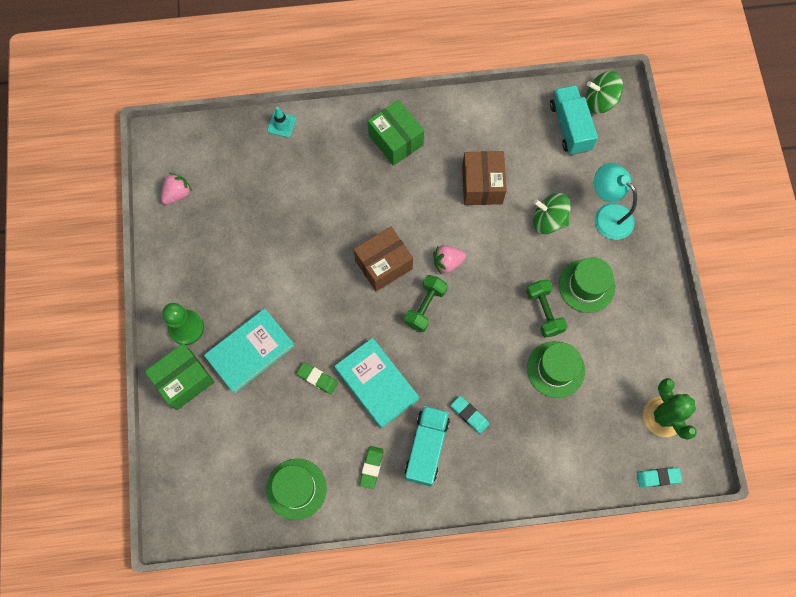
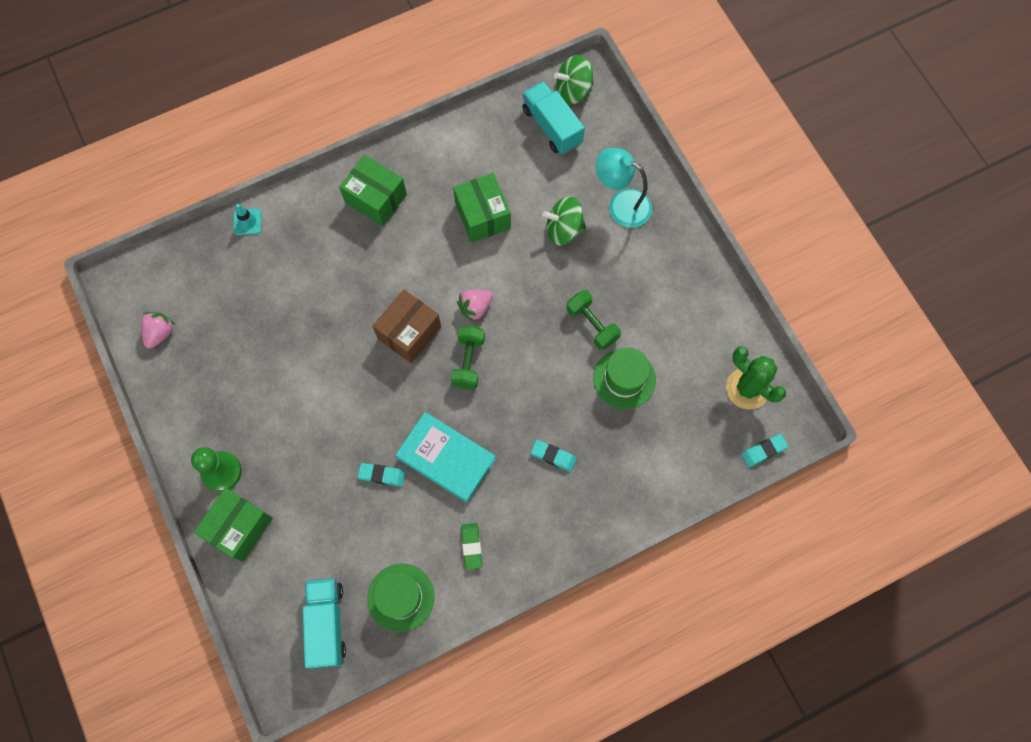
camera: 20 degrees left, 0 degrees up
turquoise book [204,308,295,394] -> none
green eraser [296,362,338,394] -> turquoise eraser [358,463,405,487]
turquoise truck [405,406,450,487] -> turquoise truck moved to [302,578,346,668]
brown box [462,151,507,205] -> green box [453,173,511,243]
green hat [559,257,615,313] -> none

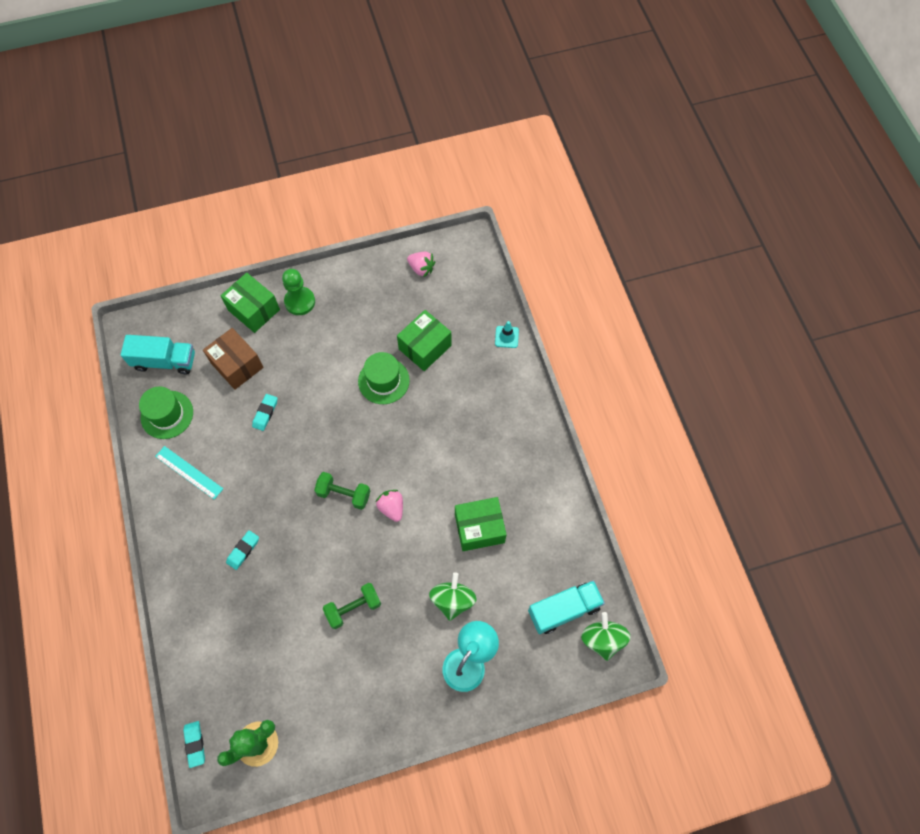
camera: 100 degrees right, 5 degrees down
green box [339,155,407,226] -> green box moved to [397,310,452,371]
brown box [372,289,441,363] -> brown box moved to [203,328,264,390]
turquoise book [396,412,496,503] -> none
green eraser [461,523,482,570] -> turquoise ruler [155,446,223,500]
green hat [593,348,656,409] -> green hat moved to [358,352,410,404]

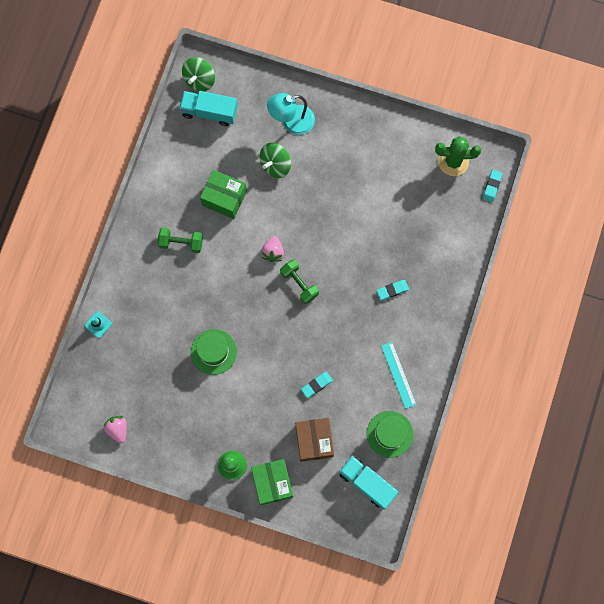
camera: 145 degrees left, 10 degrees up
green dumbbell [322,583,381,629] -> green dumbbell moved to [158,228,203,253]
green box [397,310,452,371] -> none

